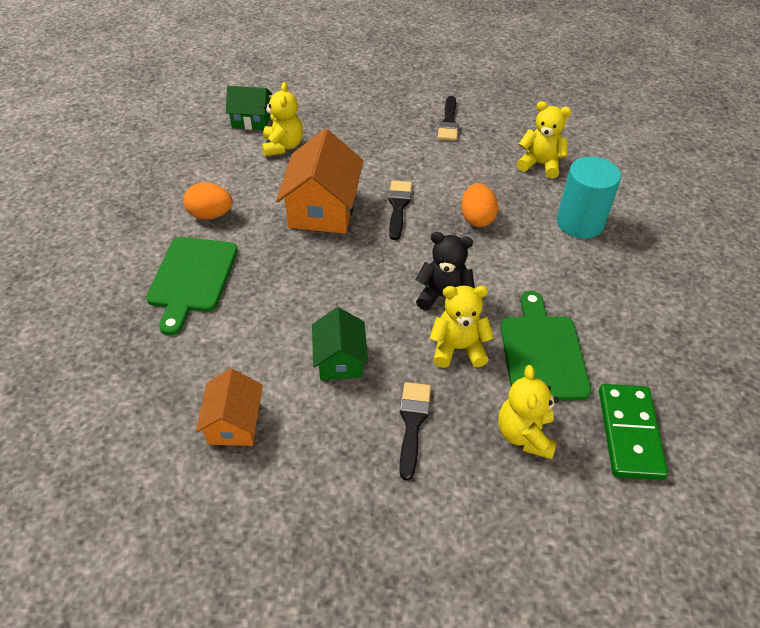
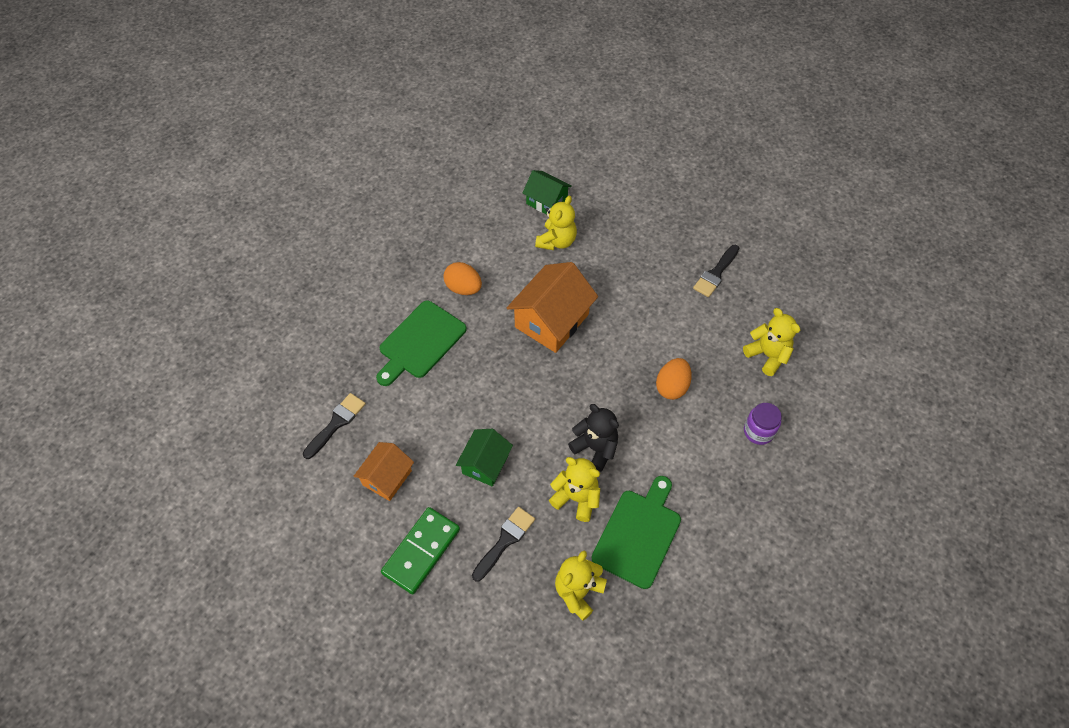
camera: 30 degrees right, 10 degrees up
black brush [388,180,412,240] -> black brush moved to [303,393,366,459]
turquoise cylinder [557,157,621,239] -> purple jar [744,403,782,445]
green domino [599,384,668,480] -> green domino moved to [381,507,460,594]

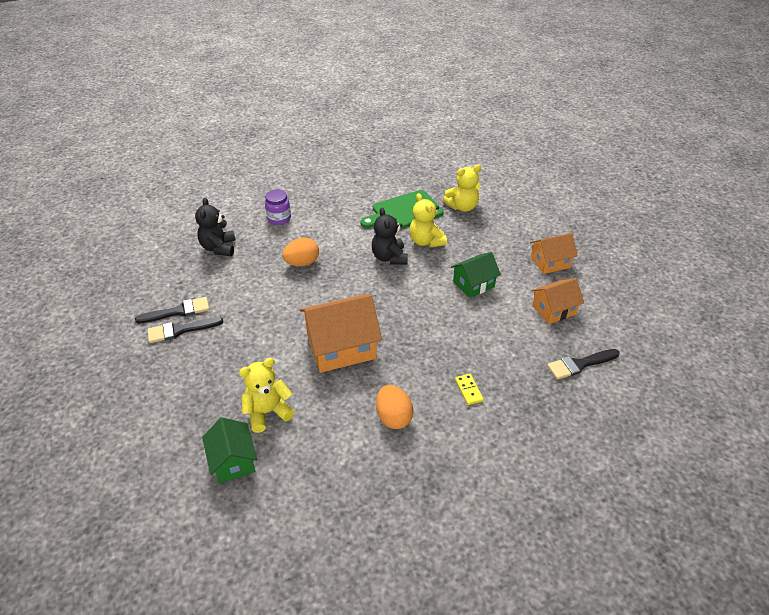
camera: 145 degrees left, 15 degrees down
green cutting board [376,301,467,386] -> yellow domino [455,374,484,405]
green domino [381,507,460,594] -> orange house [530,233,578,274]
black brush [472,507,535,582] -> black brush moved to [148,317,223,343]
yellow teddy bear [743,308,800,376] -> black teddy bear [195,198,236,256]

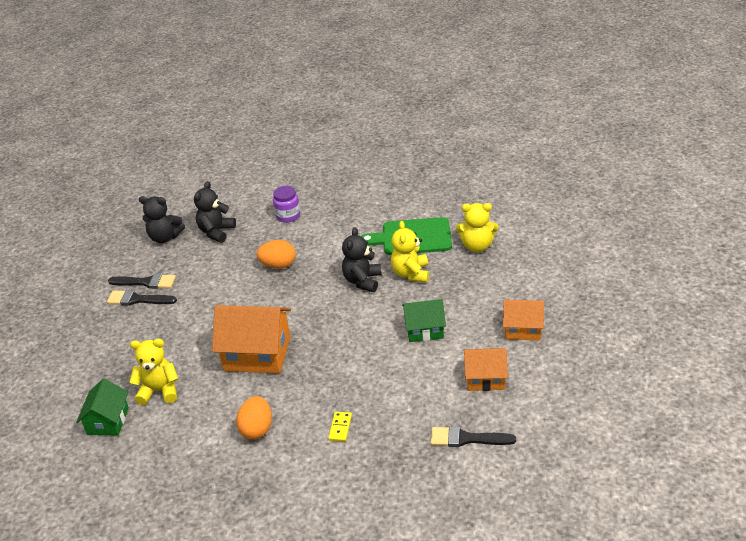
camera: 30 degrees right, 5 degrees down
none -> black teddy bear [139,196,185,243]

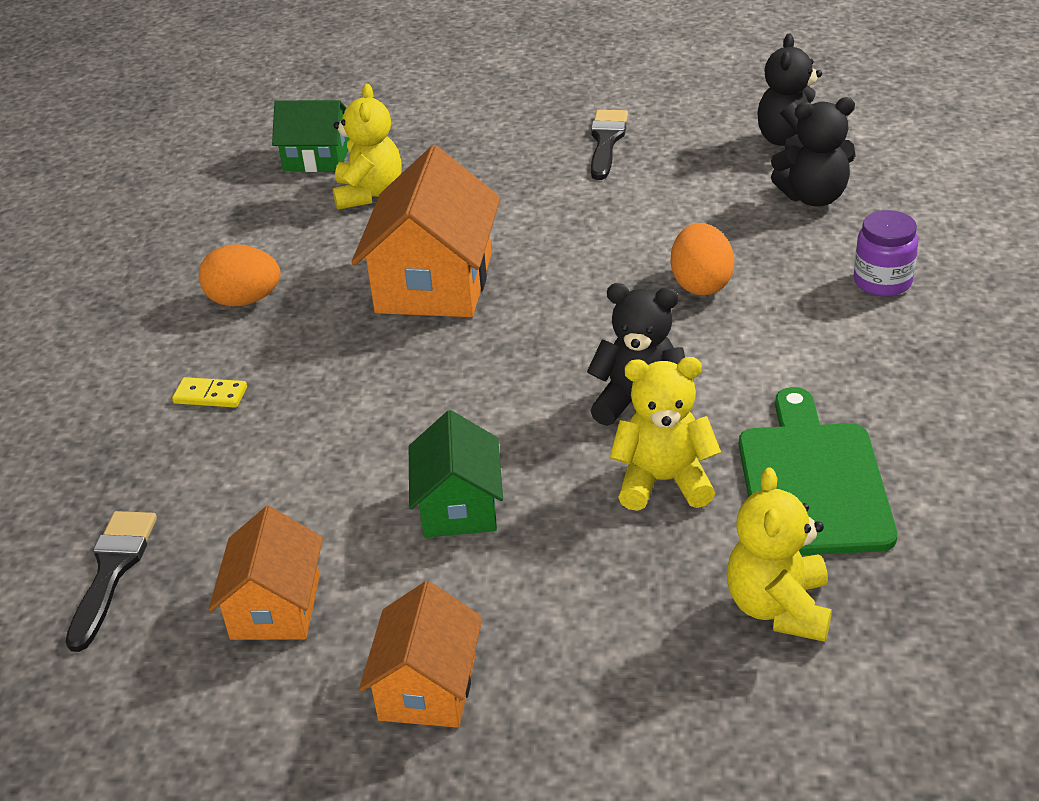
camera: 90 degrees right, 0 degrees up
black brush [108,274,176,289] -> none
black teddy bear [194,181,236,243] -> black teddy bear turned 150 degrees clockwise [771,97,856,207]

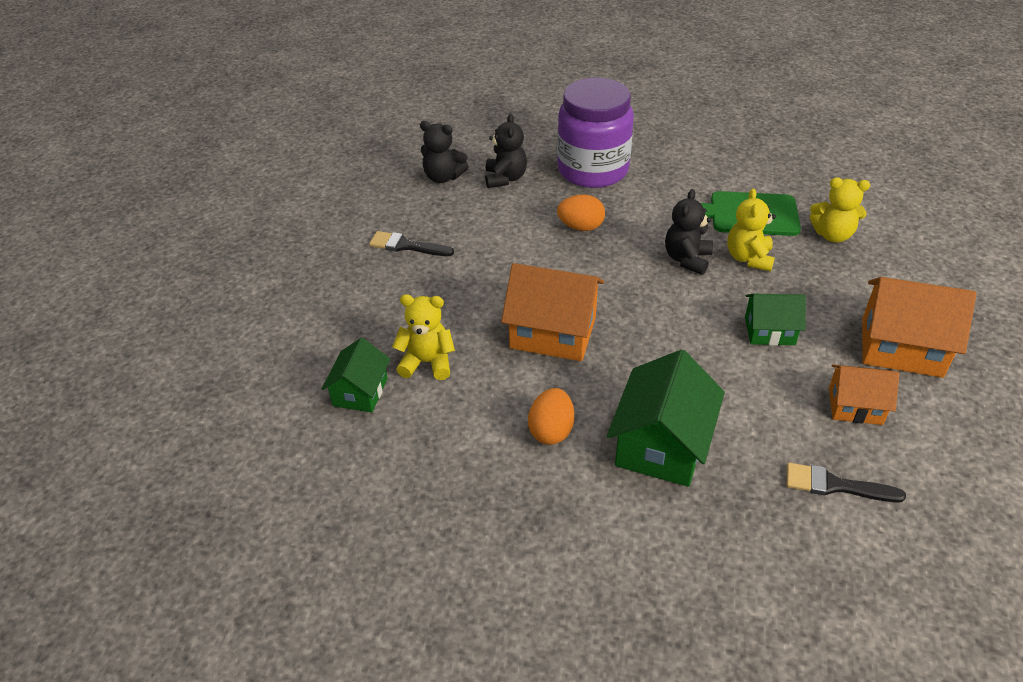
camera: 85 degrees left, 5 degrees up
yellow domino [172,377,247,408] -> green house [607,350,725,487]
orange house [359,581,483,728] -> orange house [862,277,976,378], size x1.66
purple jar [854,210,918,297] -> purple jar [557,77,634,188], size x2.36

